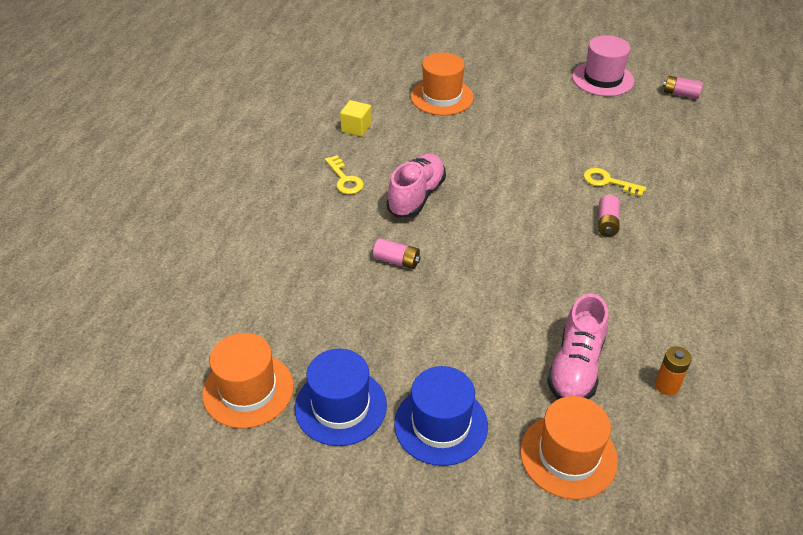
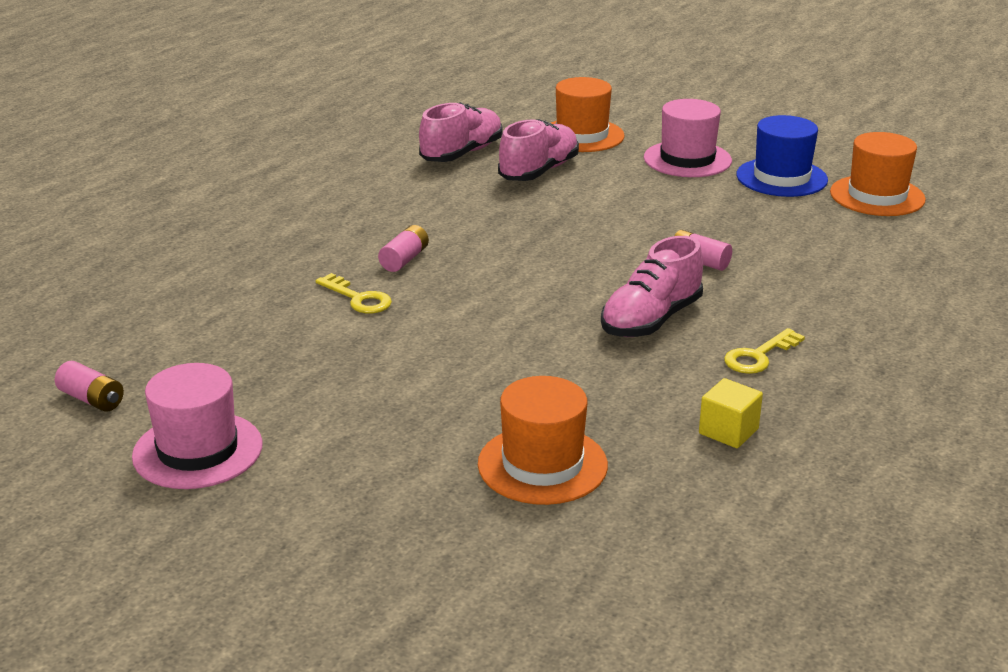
camera: 165 degrees left, 15 degrees down
yellow key [325,155,364,194] -> yellow key turned 120 degrees counterclockwise [724,328,805,374]
blue hat [394,366,488,466] -> pink hat [644,99,732,177]
orange battery [655,346,692,396] -> pink shoe [419,102,503,162]

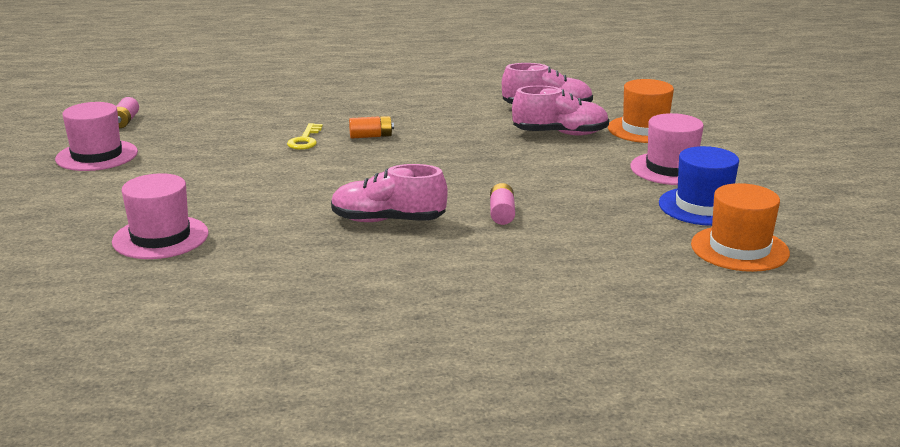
camera: 55 degrees right, 5 degrees down
pink battery [378,225,429,272] -> orange battery [349,116,394,139]
orange hat [478,376,608,505] -> pink hat [112,173,209,259]
yellow cube [699,378,763,448] -> none
yellow key [724,328,805,374] -> none

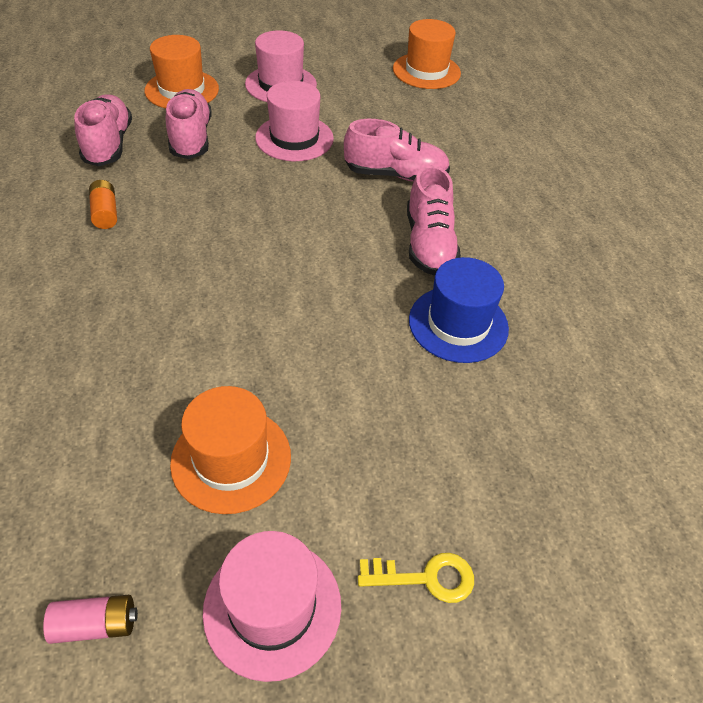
camera: 100 degrees left, 25 degrees up
pink hat [112,173,209,259] -> pink hat moved to [255,81,334,161]
yellow key [287,123,323,150] -> yellow key moved to [358,553,474,603]
orange battery [349,116,394,139] -> orange battery moved to [89,180,117,229]
pink battery [490,183,515,225] -> pink shoe [344,119,450,182]
blue hat [659,146,739,226] -> blue hat moved to [409,257,509,363]
none -> orange hat [170,386,291,514]

